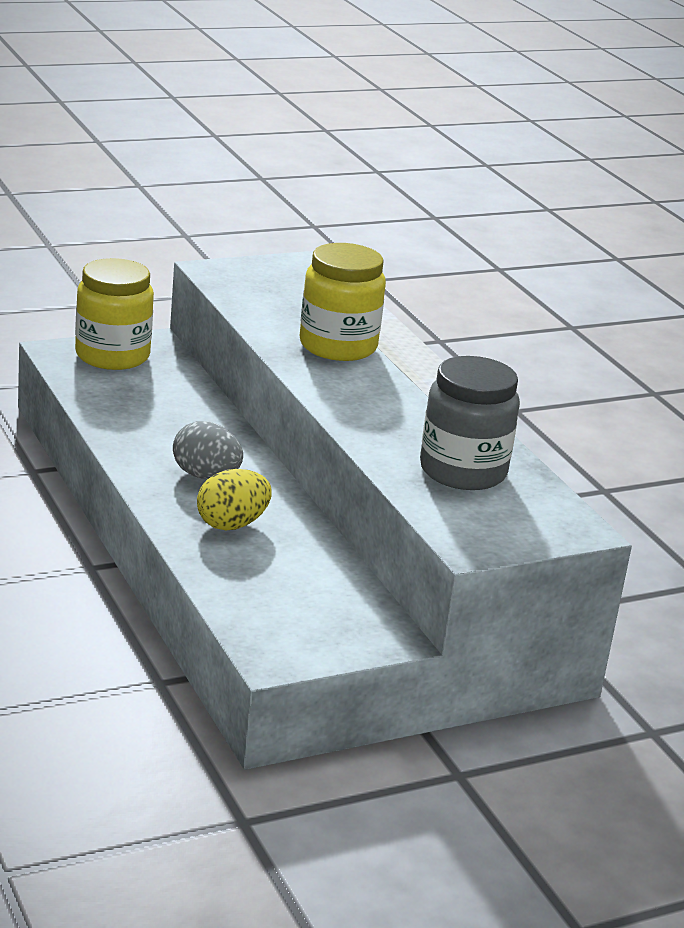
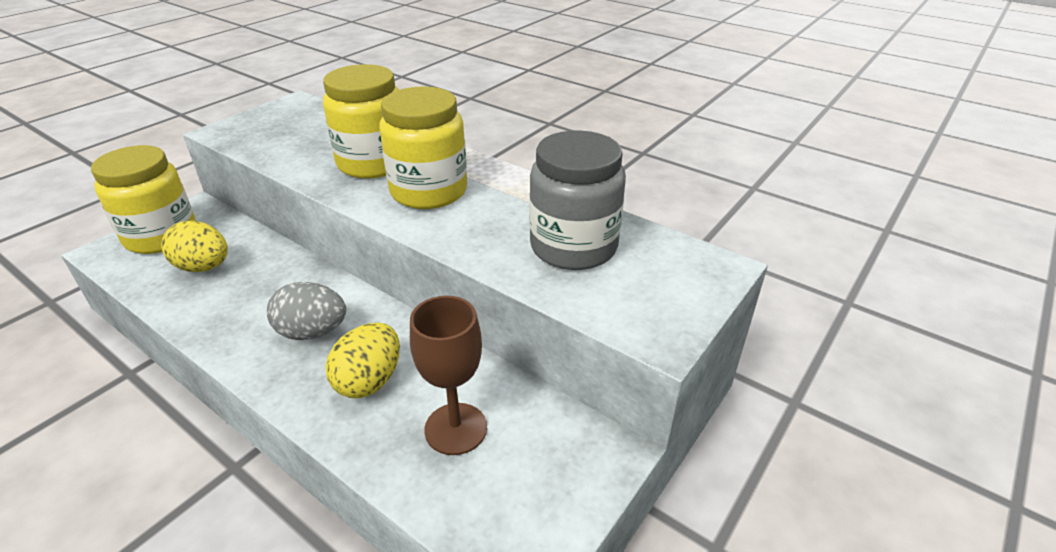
camera: 25 degrees left, 10 degrees up
none -> yellow egg [161,220,228,272]
none -> yellow jar [379,86,467,209]
none -> brown goblet [410,296,487,455]

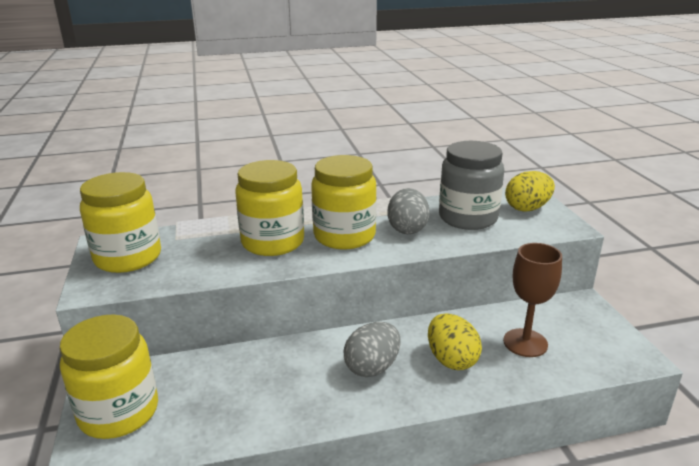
camera: 50 degrees left, 10 degrees down
yellow egg [161,220,228,272] -> yellow egg moved to [505,171,555,211]
none -> yellow jar [80,172,161,273]
none -> grey egg [387,188,429,234]

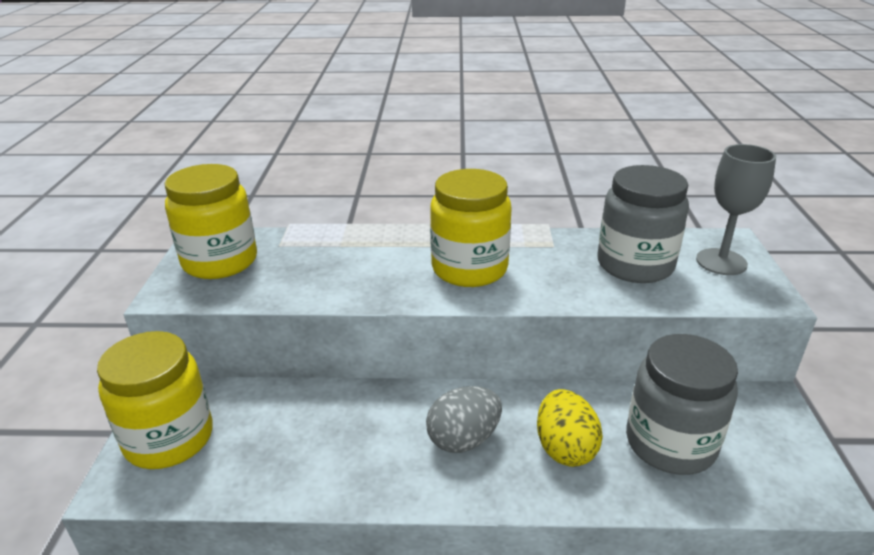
camera: 15 degrees right, 5 degrees up
yellow jar [235,160,304,256] -> none
grey egg [387,188,429,234] -> none
brown goblet [503,243,562,357] -> grey jar [626,334,738,475]
yellow egg [505,171,555,211] -> grey goblet [696,144,776,275]

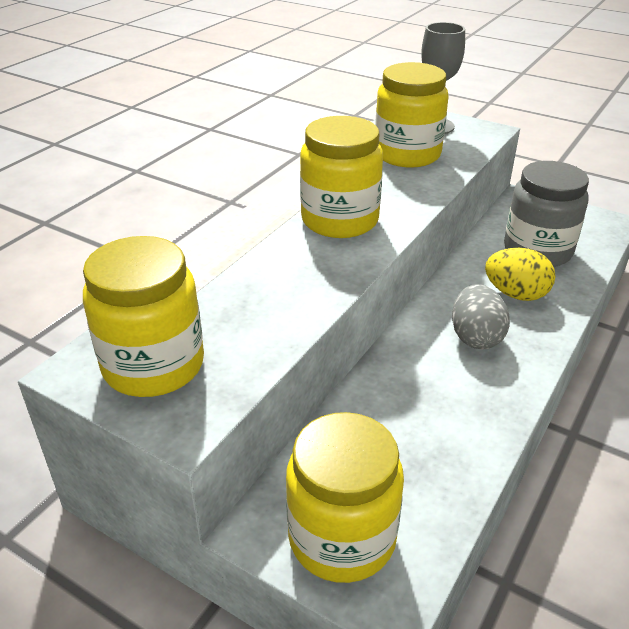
camera: 60 degrees left, 5 degrees up
grey jar [598,165,689,283] -> yellow jar [375,62,449,168]

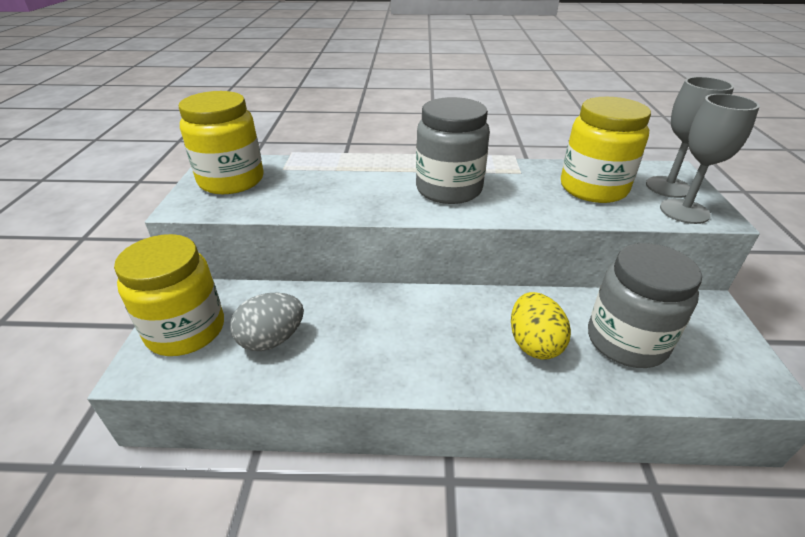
camera: 60 degrees right, 0 degrees up
yellow jar [300,116,383,238] -> grey jar [416,97,490,204]
grey egg [452,284,510,349] -> grey egg moved to [230,292,304,351]
none -> grey goblet [660,94,760,224]

